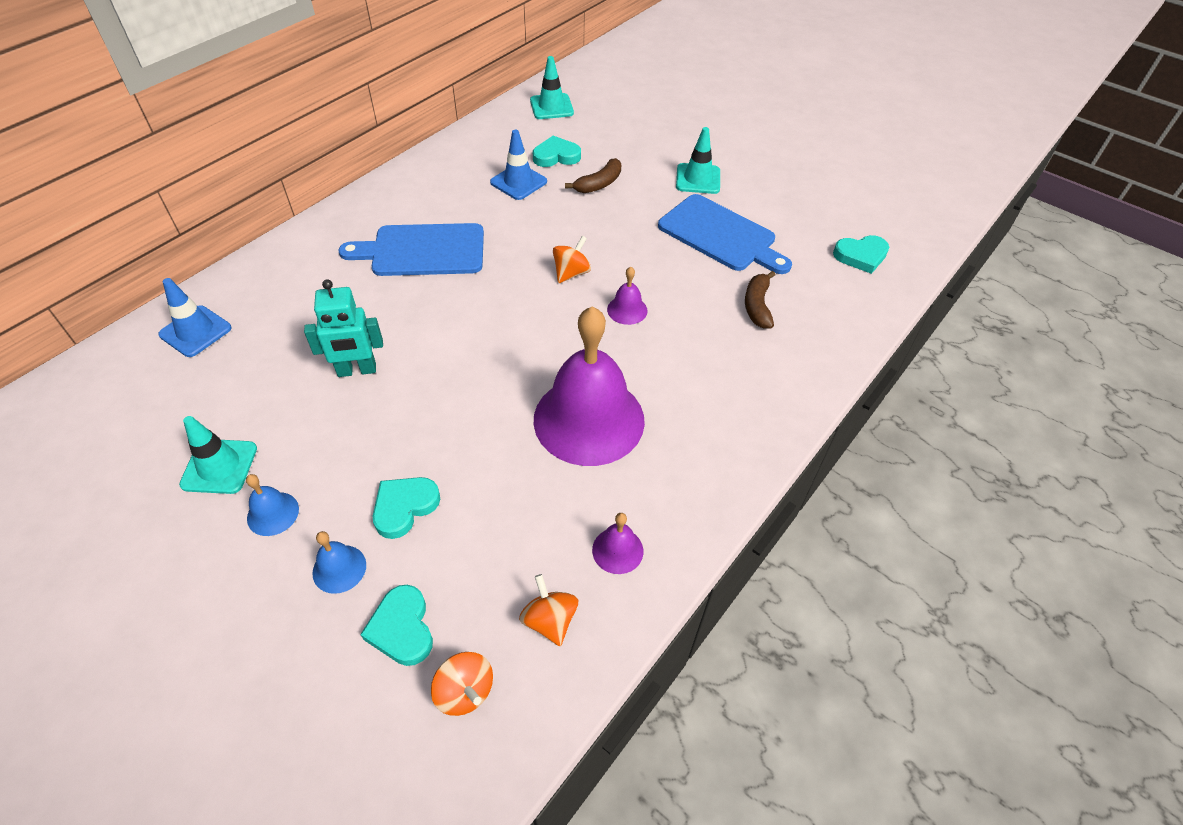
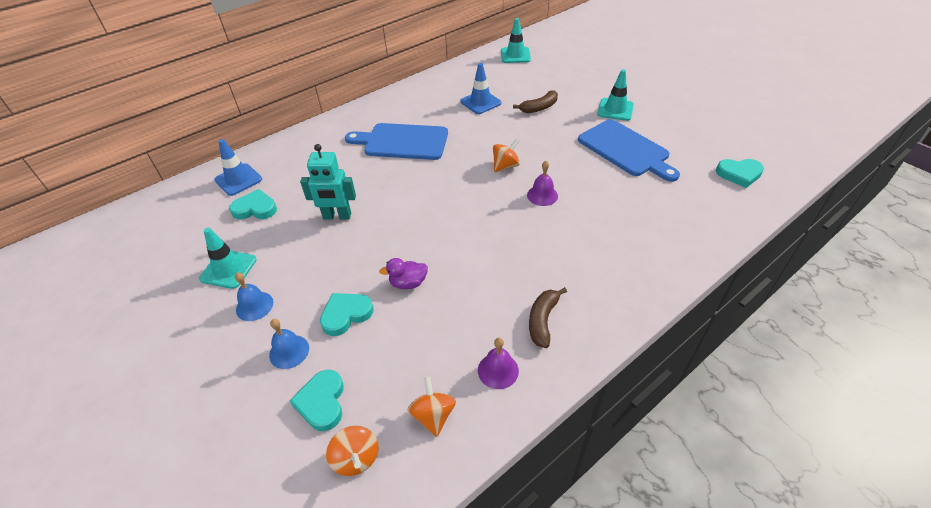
camera: 15 degrees right, 5 degrees down
turquoise heart [533,136,581,167] -> turquoise heart moved to [229,189,277,220]
purple bell [534,306,645,466] -> none
brown banana [745,271,775,329] -> brown banana moved to [529,287,567,348]
none -> purple duck [379,258,428,289]

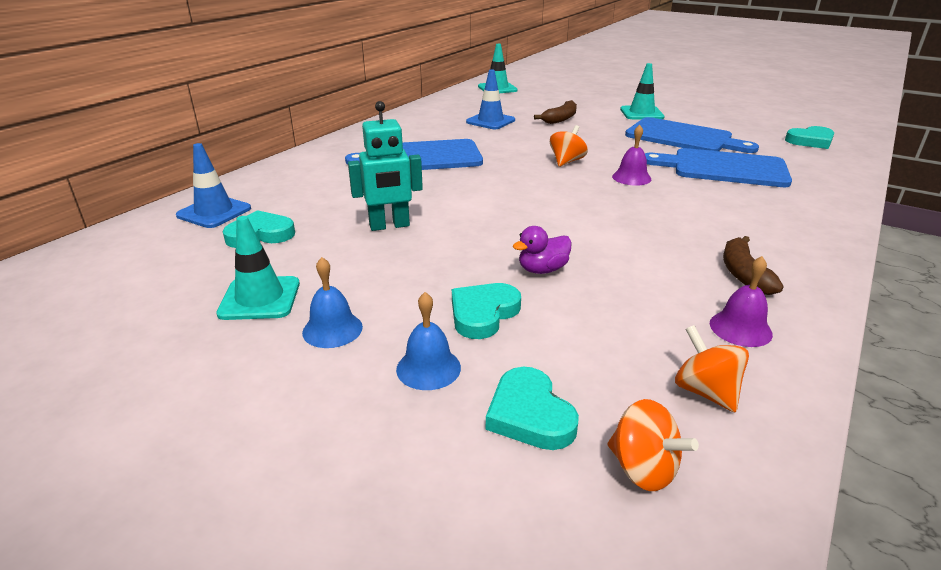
camera: 20 degrees left, 15 degrees down
none -> blue cutting board [645,148,792,187]

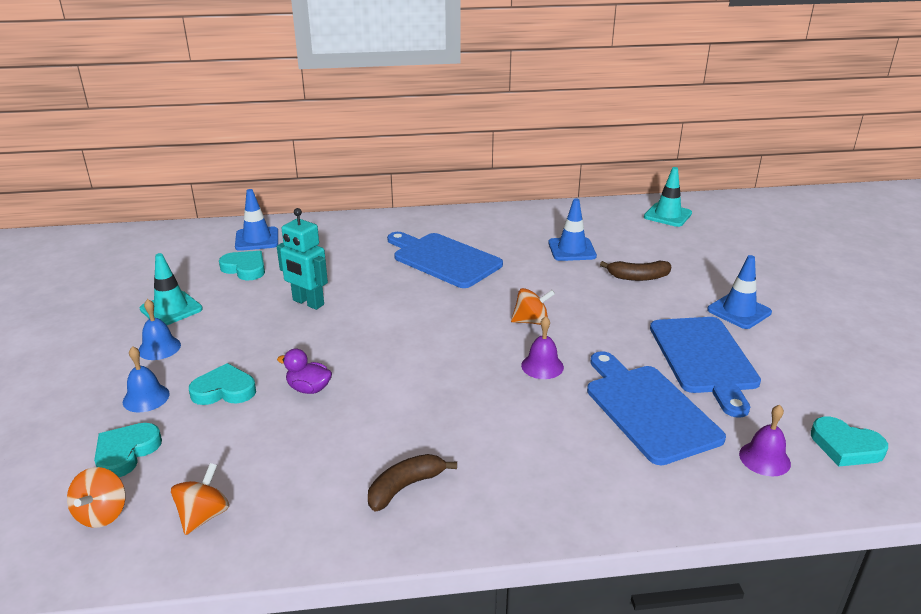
camera: 50 degrees right, 0 degrees up
turquoise traffic cone [620,63,664,119] -> blue traffic cone [707,255,772,329]
purple bell [710,256,773,347] -> purple bell moved to [739,405,791,476]

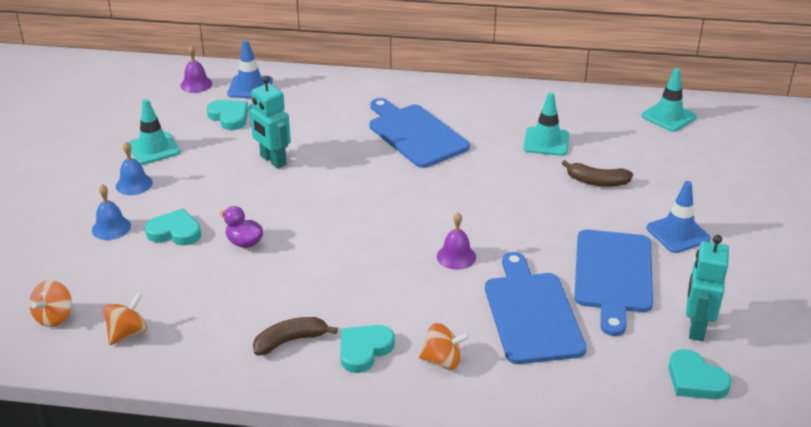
camera: 15 degrees right, 5 degrees up
turquoise heart [94,423,162,477] -> turquoise heart moved to [340,325,395,373]
orange spinning top [511,288,555,325] -> orange spinning top moved to [419,323,469,370]
blue traffic cone [548,198,597,261] -> turquoise traffic cone [523,92,569,156]
purple bell [739,405,791,476] -> purple bell moved to [180,45,212,93]
none -> turquoise robot [686,235,729,341]

